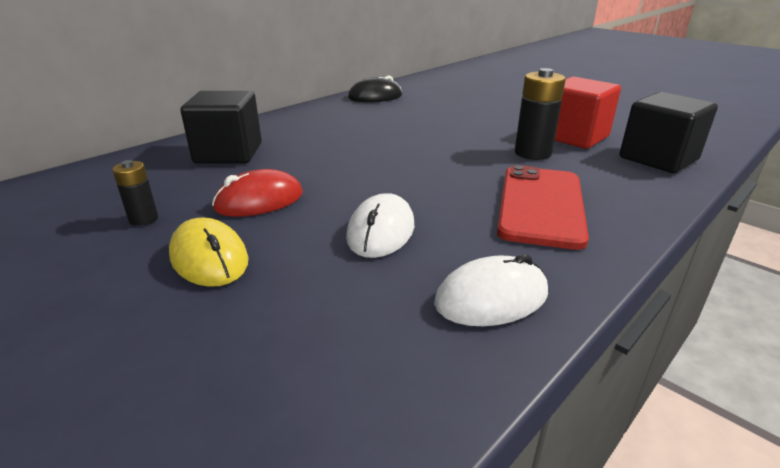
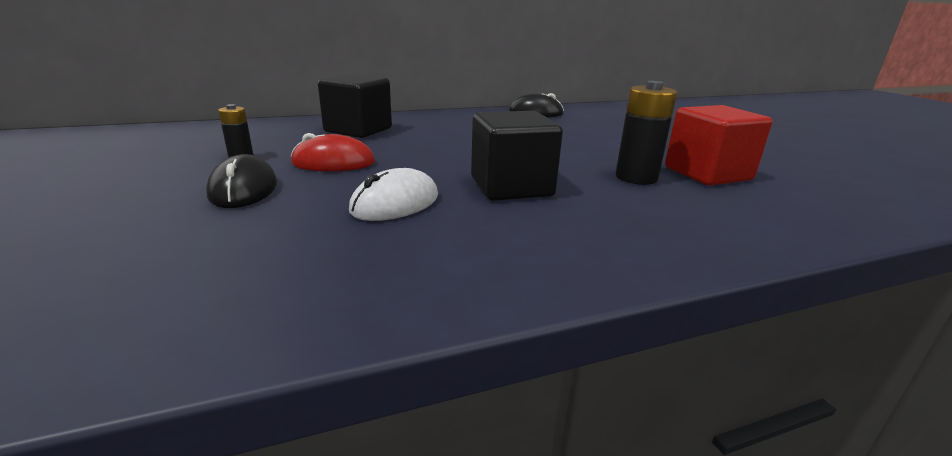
camera: 25 degrees right, 5 degrees down
yellow mouse [169,217,249,287] -> black mouse [206,154,277,208]
white mouse [434,254,548,326] -> none
red phone [497,165,589,250] -> none
black cube [619,92,718,173] -> black cube moved to [471,111,563,201]

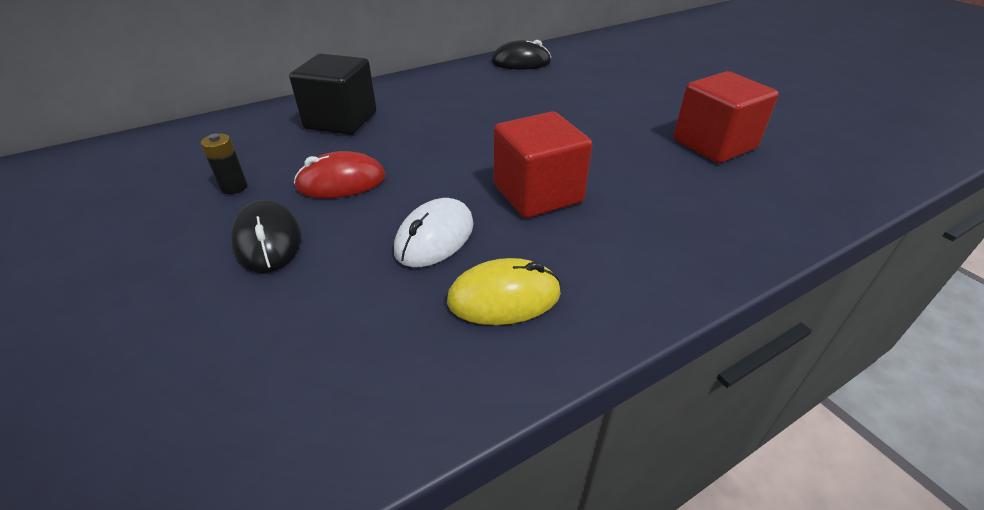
camera: 10 degrees left, 15 degrees up
black cube [471,111,563,201] -> red cube [494,112,592,218]
black battery [615,81,677,185] -> none
none -> yellow mouse [447,258,561,325]

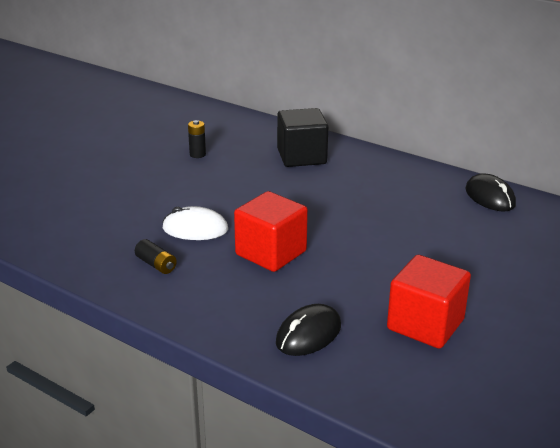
camera: 65 degrees right, 10 degrees down
black mouse [231,200,301,273] -> black mouse moved to [276,304,341,356]
red mouse [294,151,385,198] -> none
yellow mouse [447,258,561,325] -> black battery [135,239,177,274]

